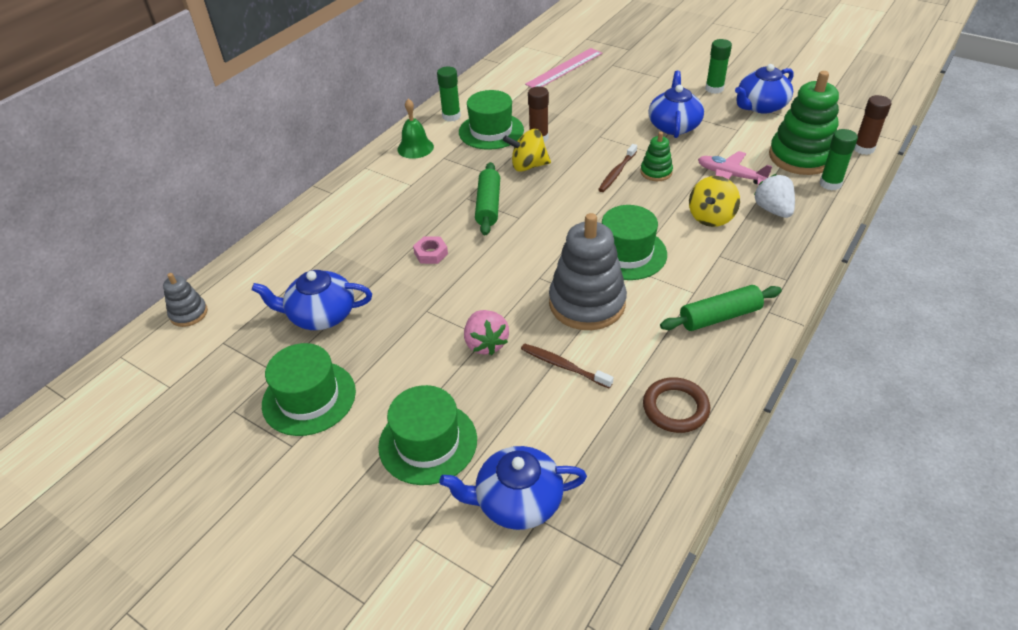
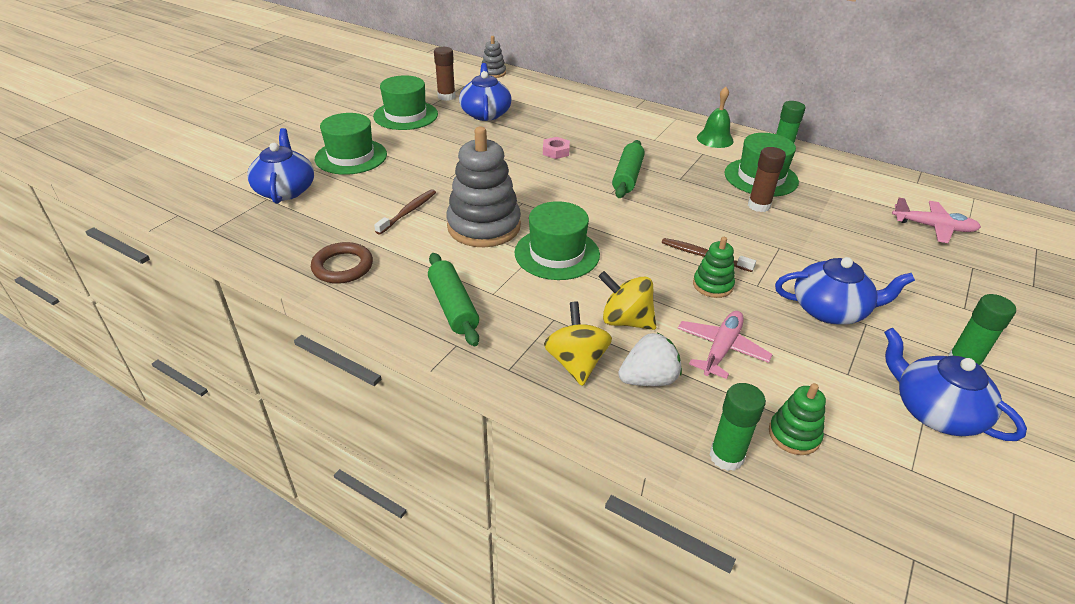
camera: 85 degrees right, 5 degrees down
pink strawberry [464,310,509,355] -> none
green rolling pin [475,162,500,235] -> green rolling pin turned 75 degrees counterclockwise [612,140,645,198]
yellow spinning top [503,129,551,172] -> yellow spinning top moved to [544,301,612,386]
pink ruler [525,48,602,88] -> pink plane [892,198,981,243]
green stacking toy [769,71,839,175] -> green stacking toy [769,383,826,455], size x0.49
brown glue stick [854,95,891,155] -> brown glue stick moved to [434,47,455,101]

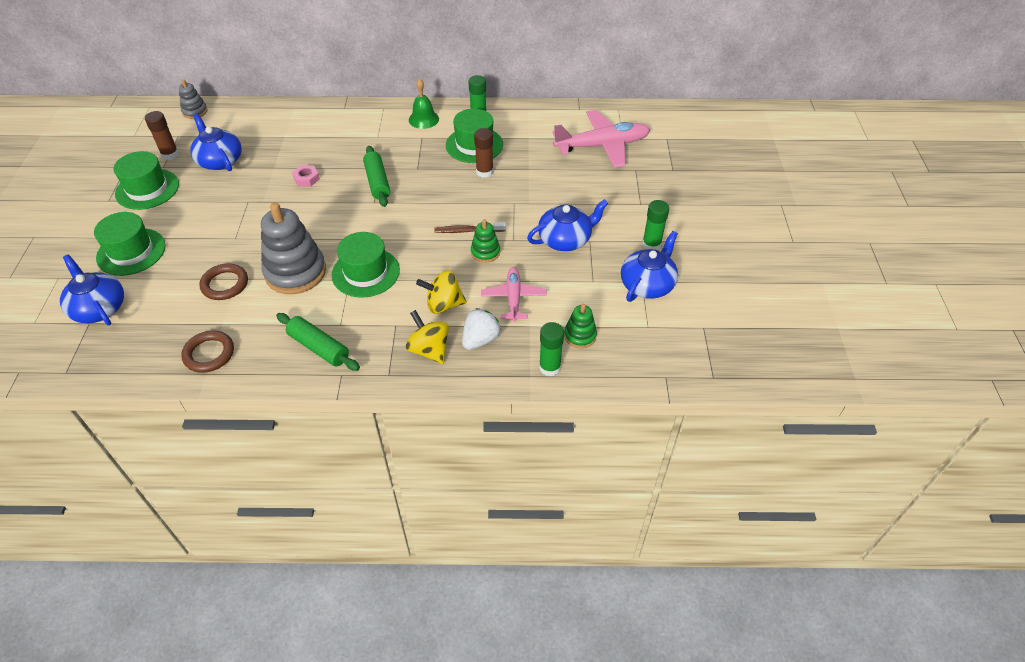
camera: 30 degrees left, 10 degrees up
brown toothbrush [374,189,436,235] -> brown ring [199,263,248,300]
blue teapot [884,328,1027,441] -> blue teapot turned 105 degrees clockwise [621,231,678,302]
pink plane [892,198,981,243] -> pink plane [552,110,650,168], size x1.69

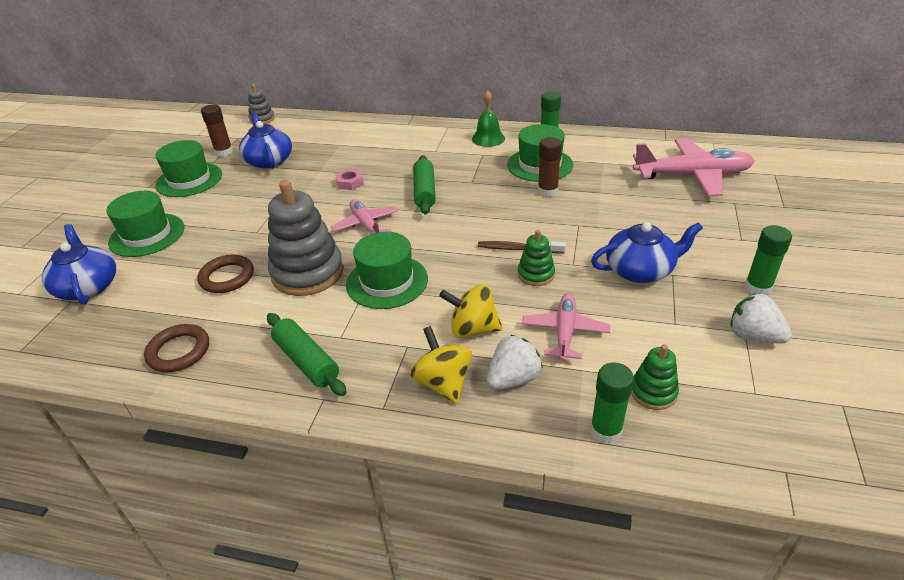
camera: 15 degrees right, 10 degrees down
blue teapot [621,231,678,302] -> white strawberry [730,293,792,344]
none -> pink plane [331,199,398,238]

